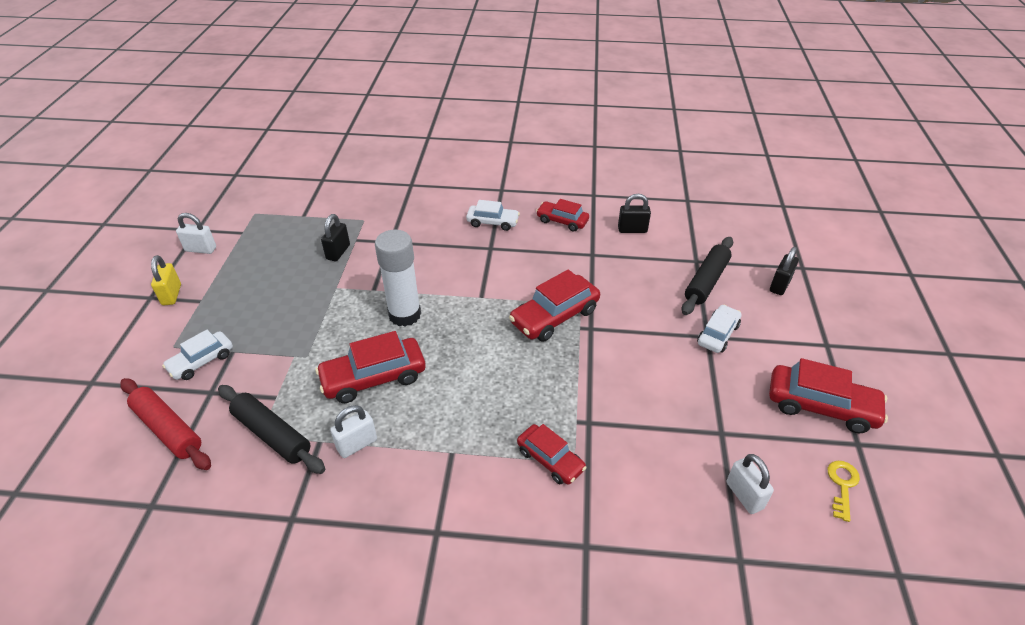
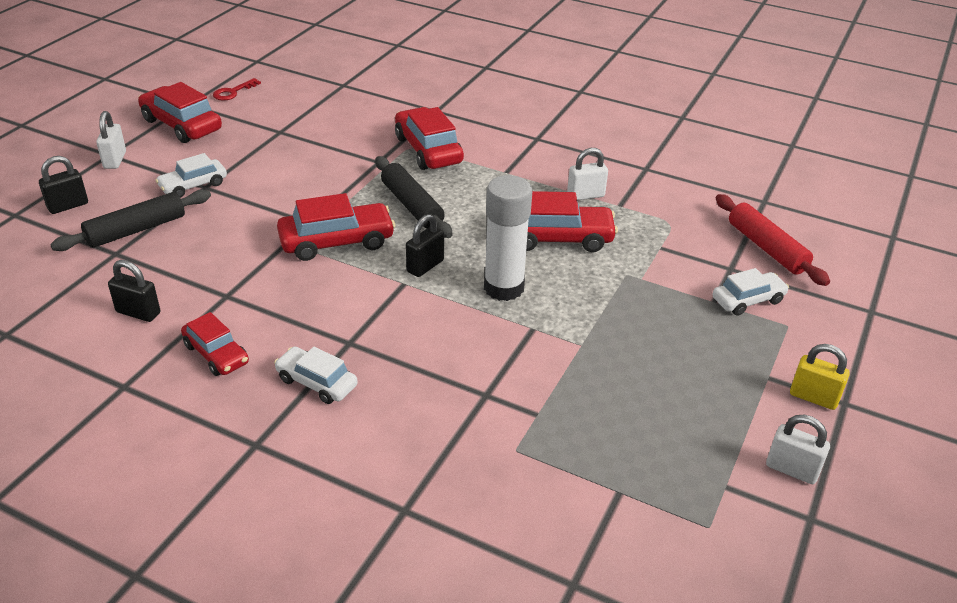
camera: 160 degrees left, 5 degrees down
yellow padlock [151,255,181,305] -> yellow padlock turned 75 degrees counterclockwise [790,344,850,410]
black rolling pin [218,385,325,474] -> black rolling pin moved to [375,156,453,238]
black padlock [321,214,350,261] -> black padlock moved to [406,214,444,277]
red car [517,424,587,485] -> red car [395,107,464,170], size x1.58
white padlock [727,454,774,514] -> white padlock moved to [96,111,126,169]
yellow key [828,461,860,522] -> red key [213,78,261,101]

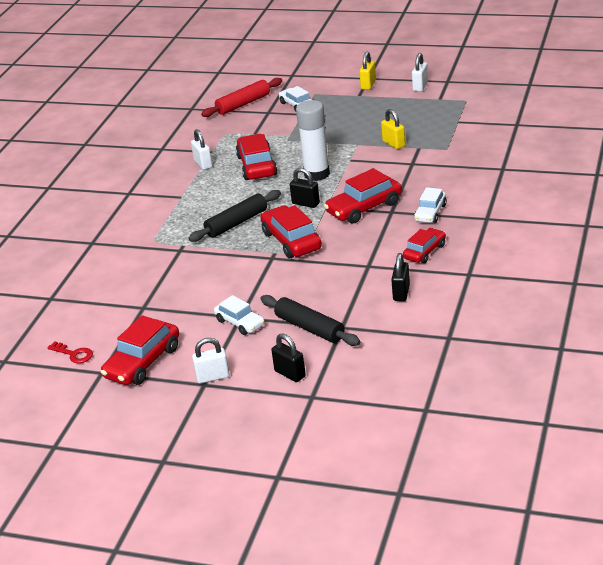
camera: 95 degrees left, 5 degrees down
red car [395,107,464,170] -> red car moved to [324,168,402,224]
none -> yellow padlock [381,109,405,149]

